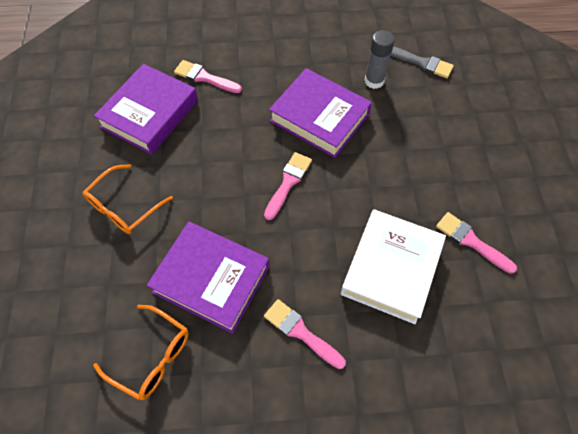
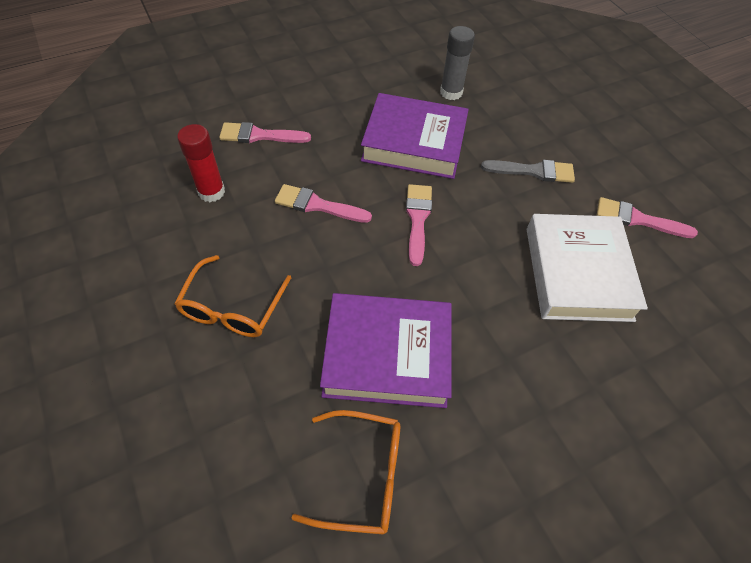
camera: 25 degrees left, 5 degrees down
purple book [94,64,198,155] -> red glue stick [177,124,225,202]
pink brush [264,299,346,369] -> pink brush moved to [275,184,372,223]
grey brush [391,46,454,78] -> grey brush moved to [481,160,575,183]

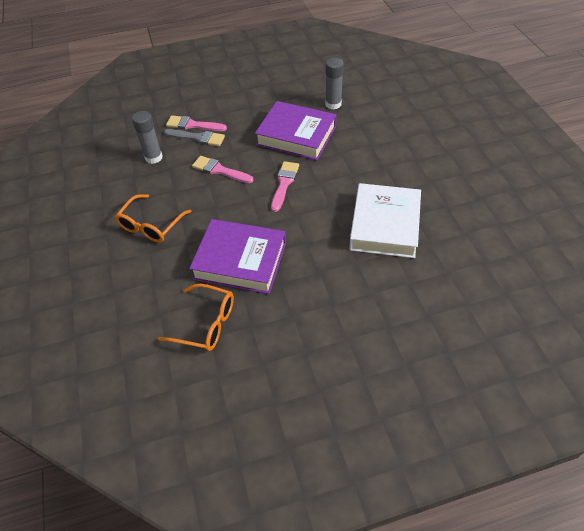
camera: 15 degrees right, 5 degrees down
red glue stick [177,124,225,202] -> grey glue stick [132,111,163,164]
grey brush [481,160,575,183] -> grey brush moved to [164,129,225,146]
pink brush [597,197,698,238] -> none

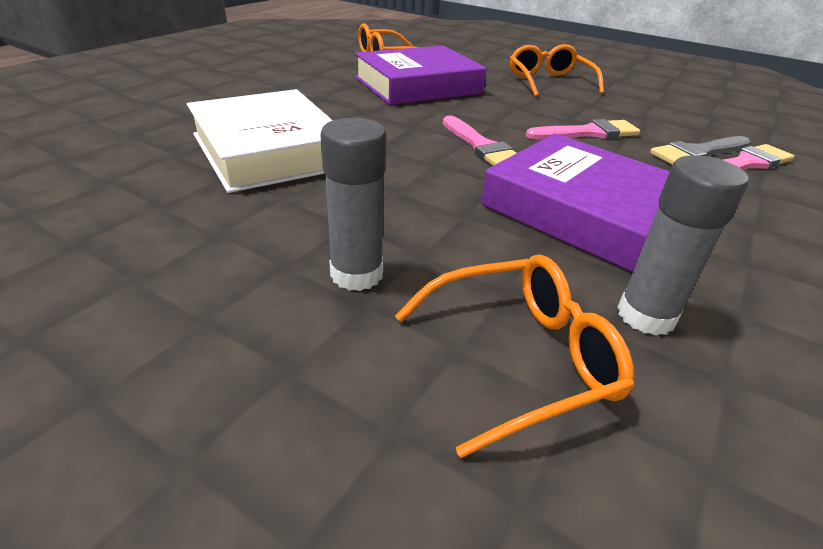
camera: 135 degrees right, 15 degrees down
grey glue stick [132,111,163,164] -> grey glue stick moved to [320,118,387,291]
purple book [255,101,336,160] -> purple book turned 60 degrees clockwise [481,133,670,273]
none -> orange glasses [395,255,634,458]

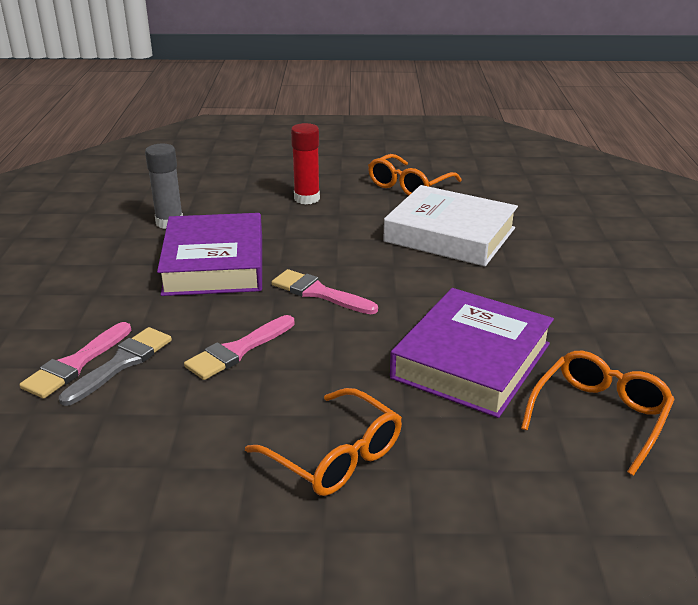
camera: 150 degrees right, 5 degrees down
grey glue stick [320,118,387,291] -> red glue stick [291,123,320,204]
orange glasses [395,255,634,458] -> orange glasses moved to [368,154,462,196]
purple book [481,133,670,273] -> purple book turned 75 degrees clockwise [157,213,262,296]

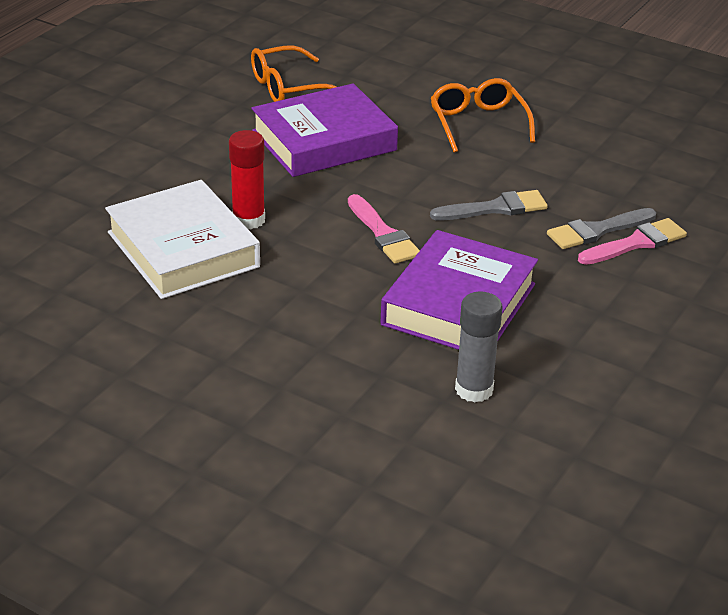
camera: 150 degrees left, 5 degrees up
pink brush [184,315,295,380] -> grey brush [430,190,548,220]
red glue stick [291,123,320,204] -> red glue stick moved to [229,130,265,229]
orange glasses [368,154,462,196] -> none

